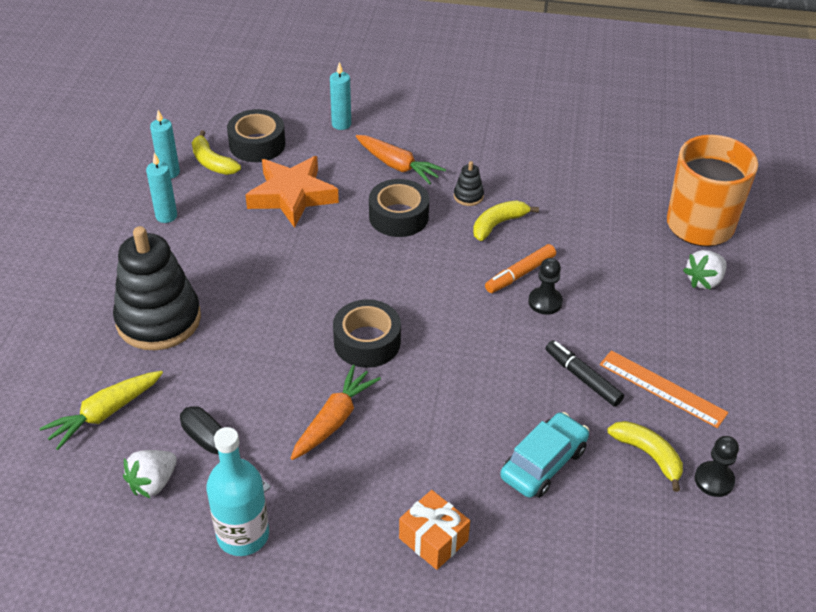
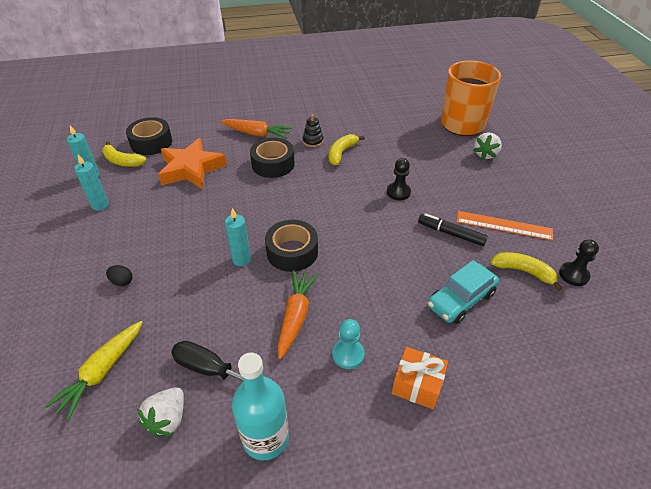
camera: 20 degrees left, 0 degrees up
black stacking toy [113,226,201,350] -> black egg [106,265,133,286]
turquoise candle [330,62,351,130] -> turquoise candle moved to [225,208,251,266]
orange marker [485,244,556,293] -> none
turquoise car [500,412,589,498] -> turquoise car turned 150 degrees counterclockwise [428,260,499,324]
none -> turquoise pawn [332,319,365,369]

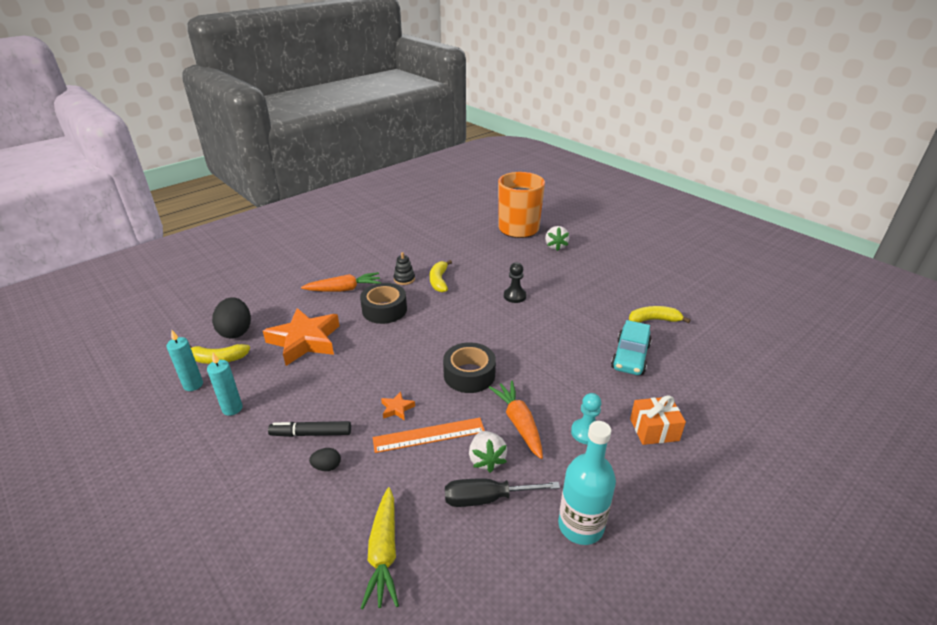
camera: 30 degrees left, 10 degrees down
black tape [126,117,172,155] -> black egg [212,297,251,339]
white strawberry [137,387,184,436] -> white strawberry moved to [469,431,507,473]
turquoise candle [225,208,251,266] -> none
black marker [418,213,488,246] -> black marker moved to [268,421,351,437]
orange ruler [456,211,553,241] -> orange ruler moved to [373,418,485,453]
black pawn [559,239,599,286] -> none
none -> orange star [381,391,415,421]

